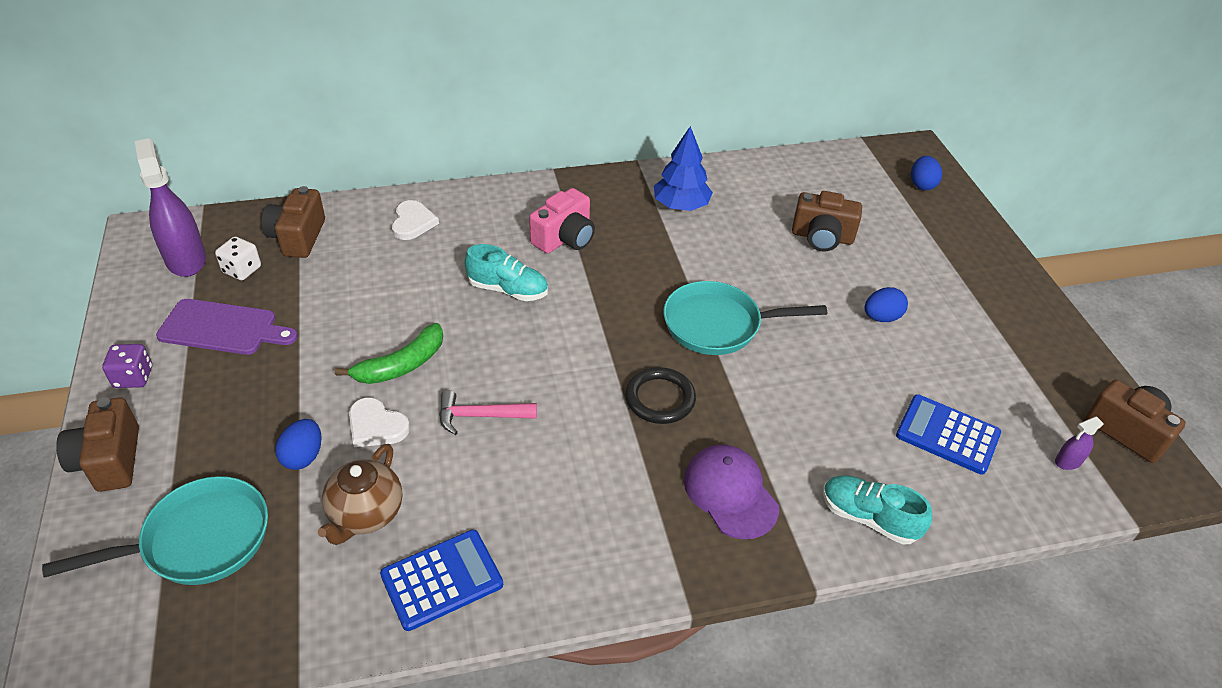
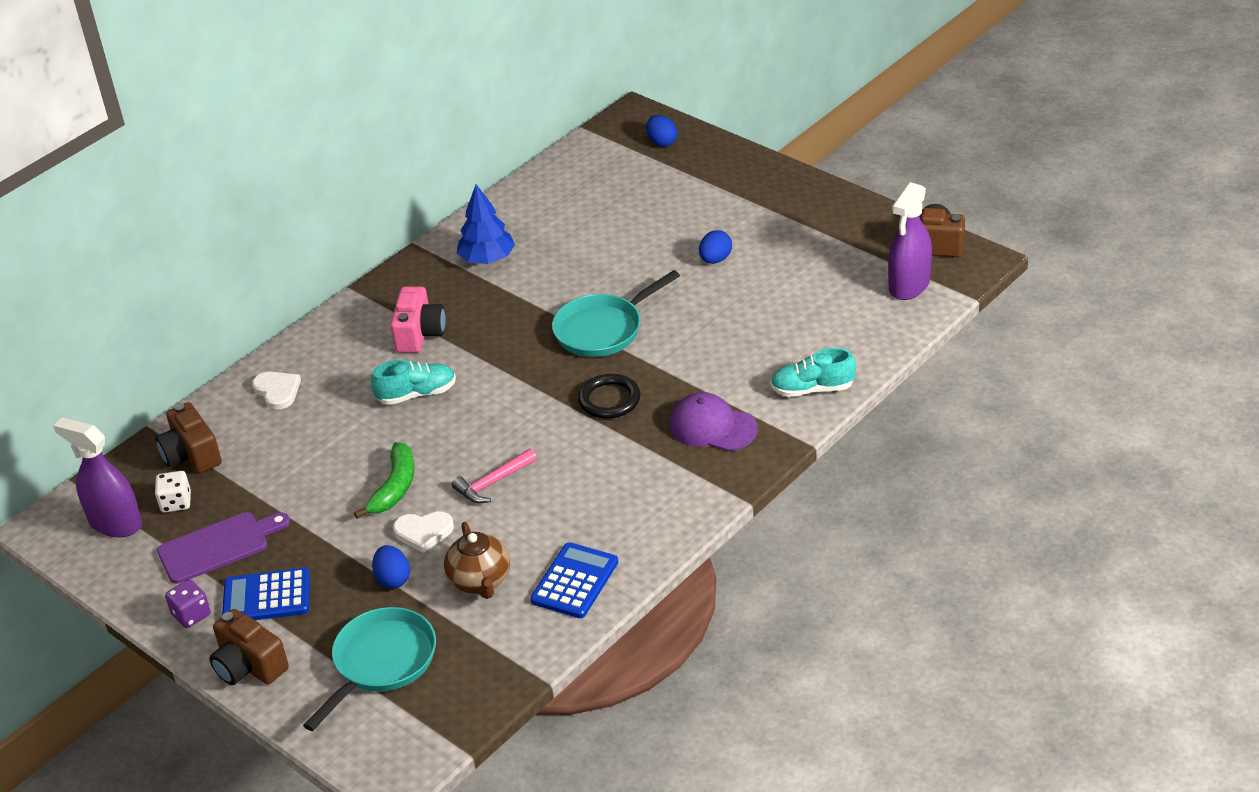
camera: 30 degrees left, 5 degrees down
brown camera [792,191,862,252] -> none
blue calculator [896,394,1001,474] -> blue calculator moved to [222,568,310,620]
purple spray bottle [1055,417,1104,470] -> purple spray bottle [888,182,932,300], size x2.22

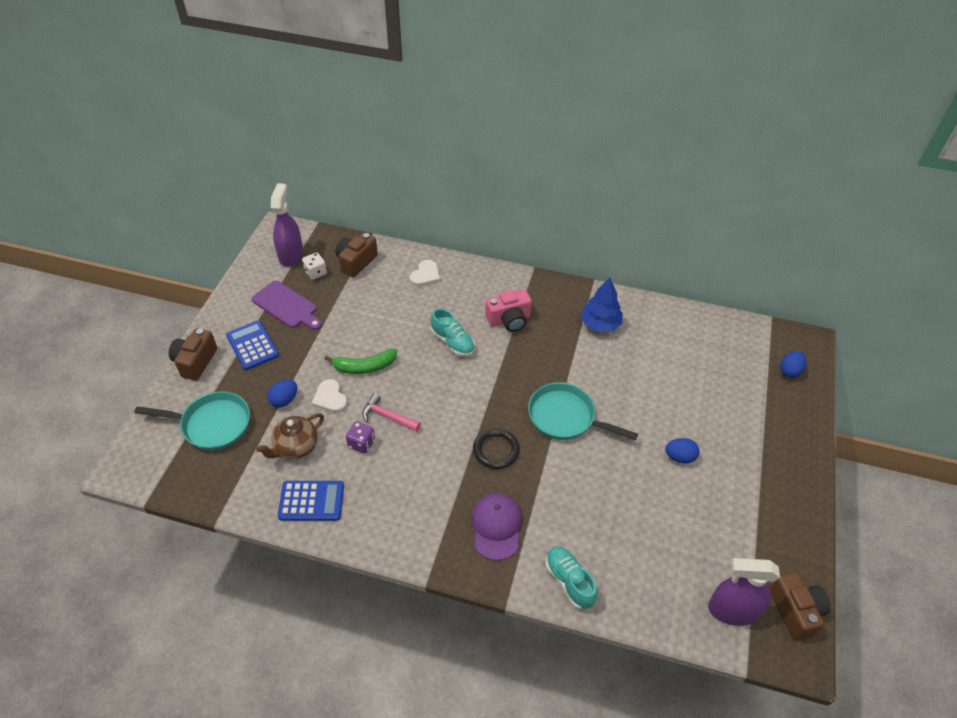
camera: 60 degrees right, 10 degrees up
purple dice [165,579,211,628] -> purple dice moved to [346,421,375,454]

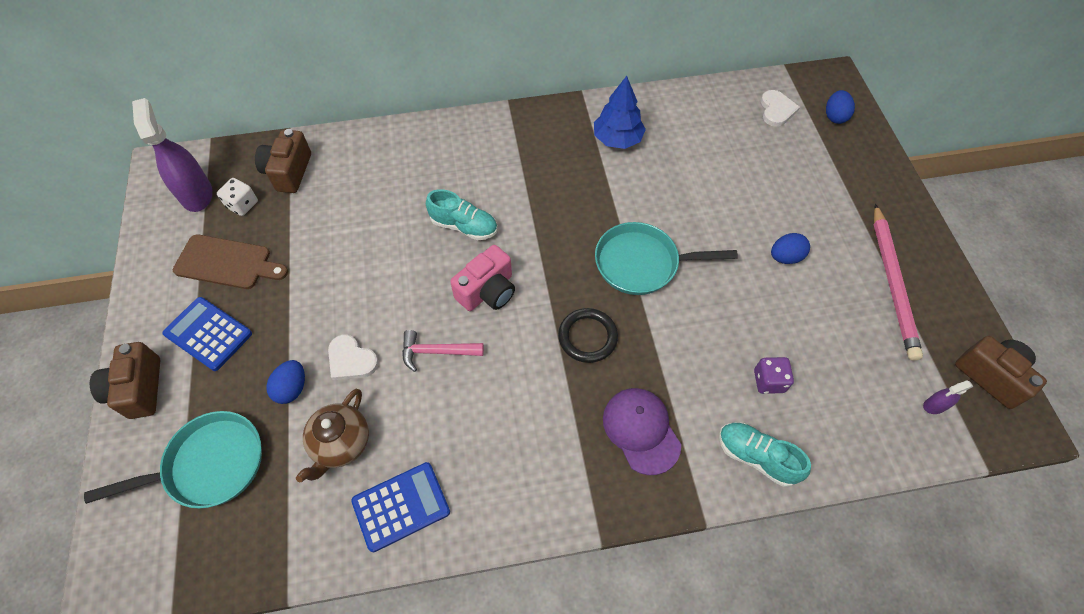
camera: 25 degrees left, 10 degrees up
purple cutting board [252,281,322,330] -> brown cutting board [173,234,288,289]
green banana [325,349,397,374] -> none
purple dice [346,421,375,454] -> purple dice moved to [754,357,794,394]
white heart [410,260,440,287] -> white heart moved to [761,90,800,127]
pink camera [485,289,532,332] -> pink camera moved to [450,245,515,311]
purple spray bottle [708,558,780,626] -> purple spray bottle [923,380,974,414], size x0.45
none -> pink pencil [873,204,923,361]

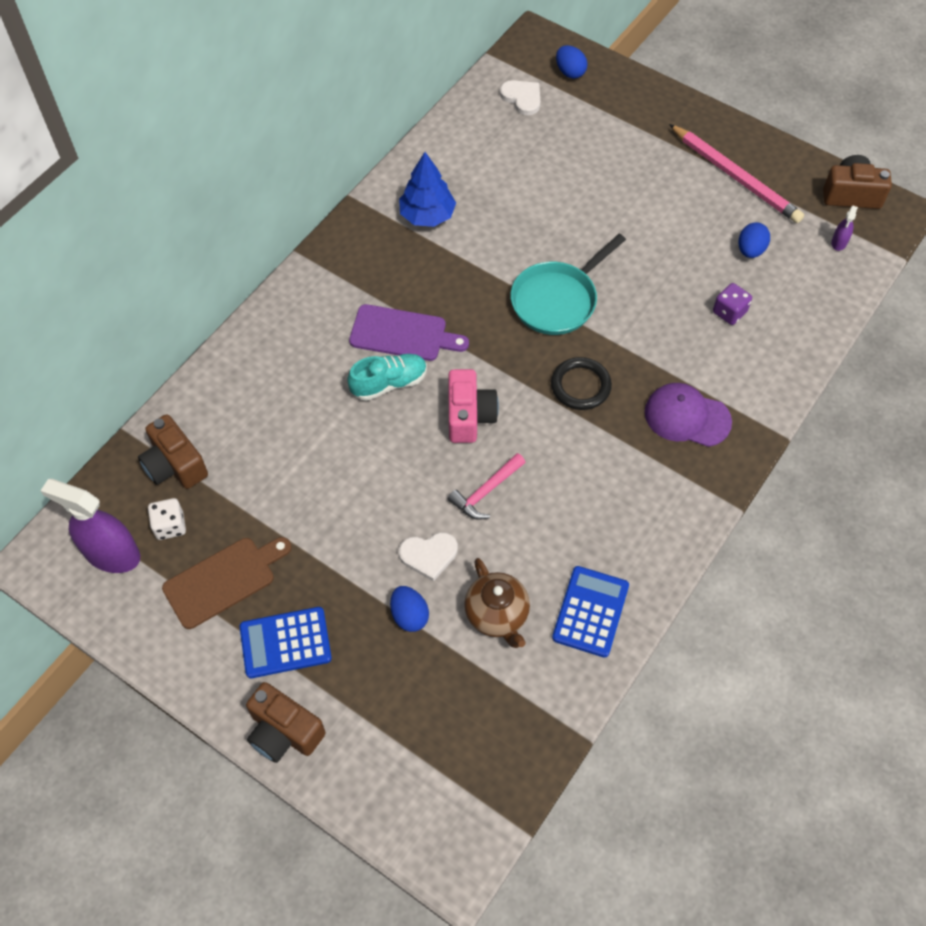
camera: 45 degrees left, 0 degrees up
turquoise pan [84,411,262,509] -> none
turquoise shoe [719,422,811,487] -> none
blue egg [771,233,810,264] -> blue egg moved to [738,222,770,258]
none -> purple cutting board [349,304,469,361]

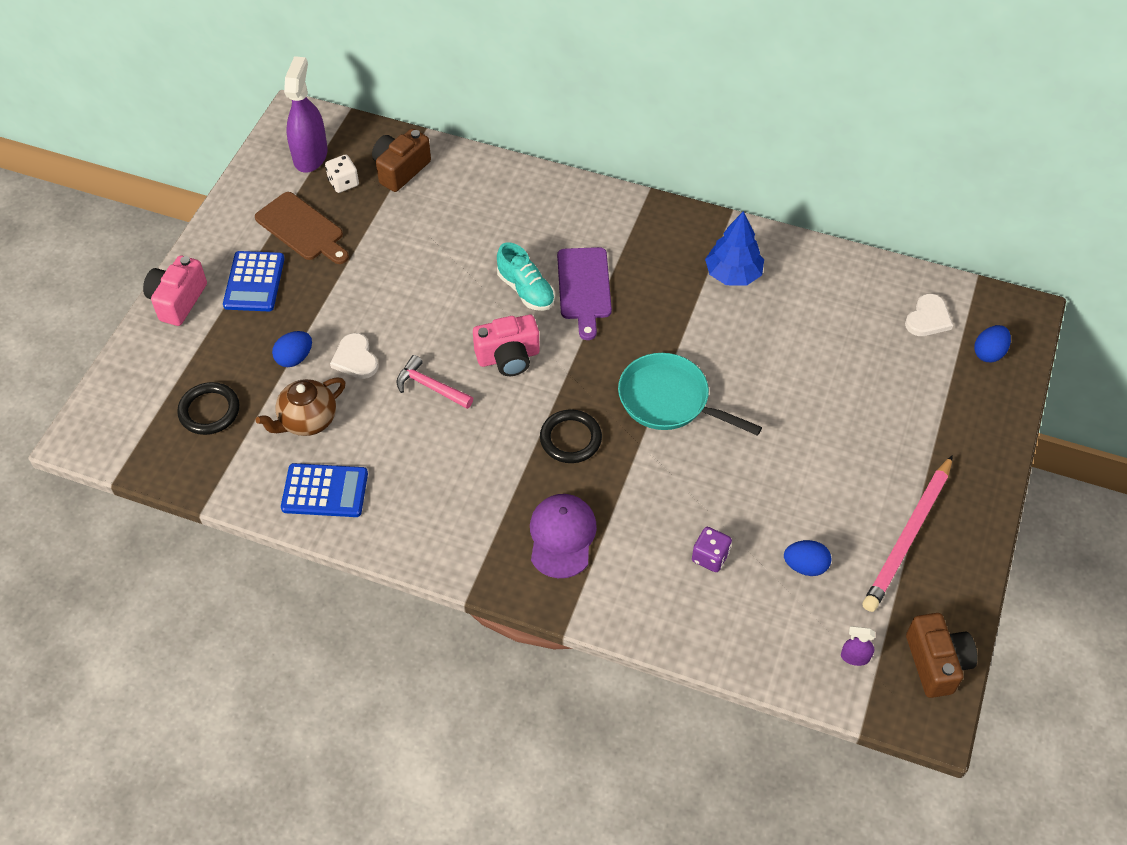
camera: 75 degrees right, 5 degrees down
blue calculator [240,607,332,678] -> blue calculator turned 150 degrees counterclockwise [223,251,284,311]
brown camera [246,682,325,763] -> pink camera [143,255,207,326]
none -> black ring [177,382,239,435]

